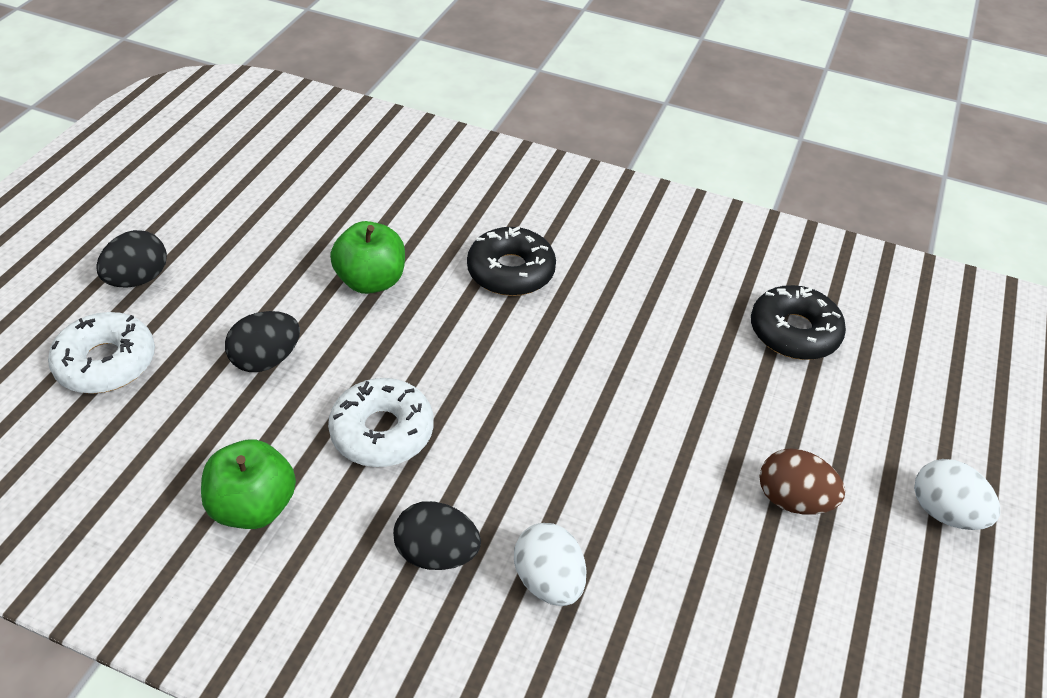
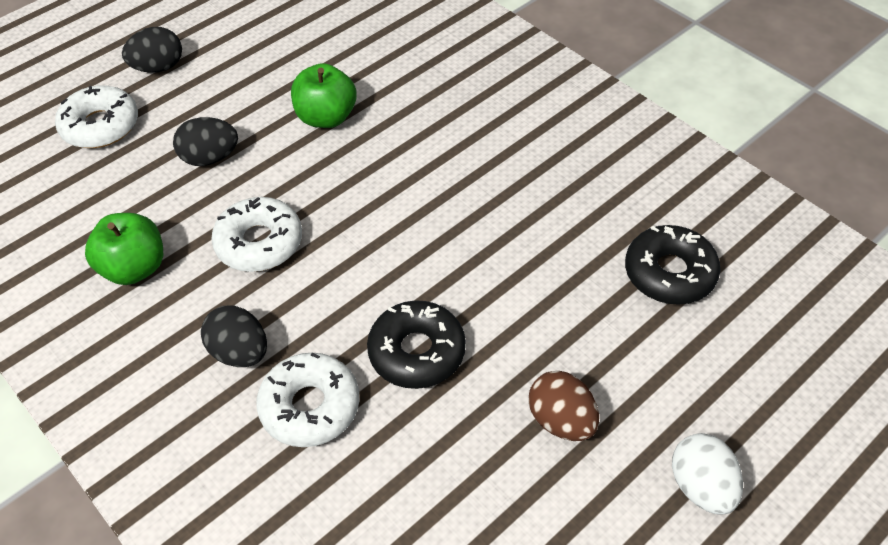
camera: 30 degrees right, 5 degrees up
black donut [467,227,556,296] -> black donut moved to [367,300,466,389]
white egg [514,523,587,606] -> white donut [256,352,360,447]

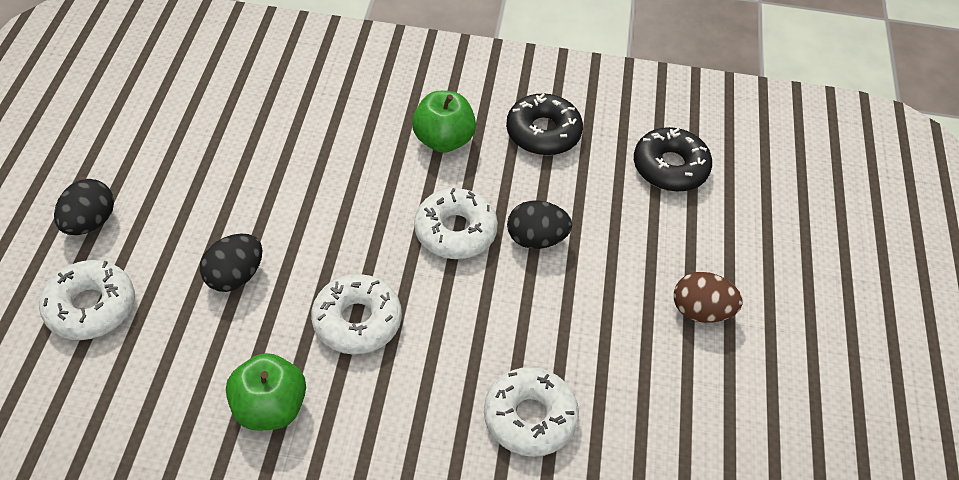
camera: 45 degrees left, 0 degrees up
black egg [201,306,267,367] -> black egg moved to [507,201,572,249]
green apple [291,63,357,128] -> green apple moved to [412,91,476,153]
black donut [367,300,466,389] -> black donut moved to [506,93,583,155]
white egg [672,433,743,514] -> none
none -> white donut [414,188,498,259]

